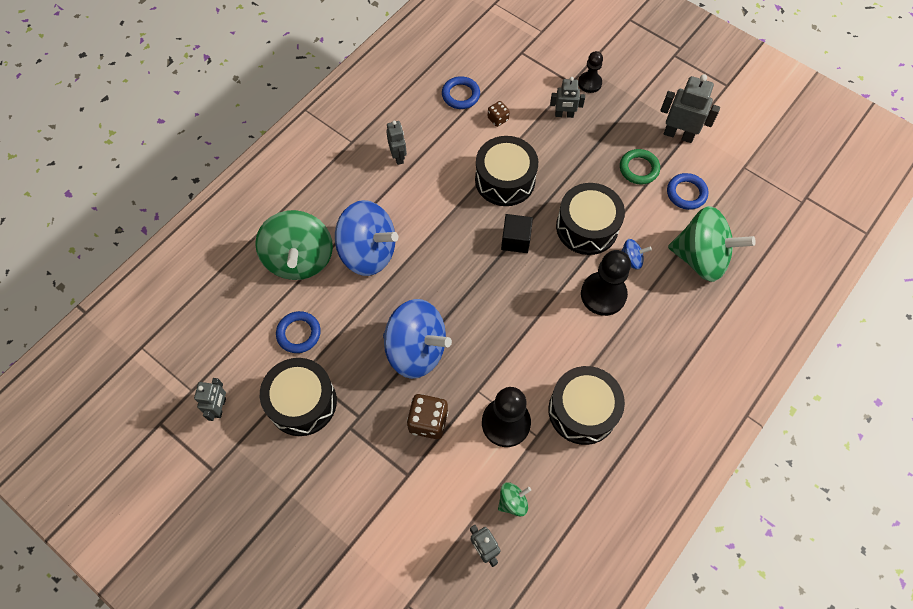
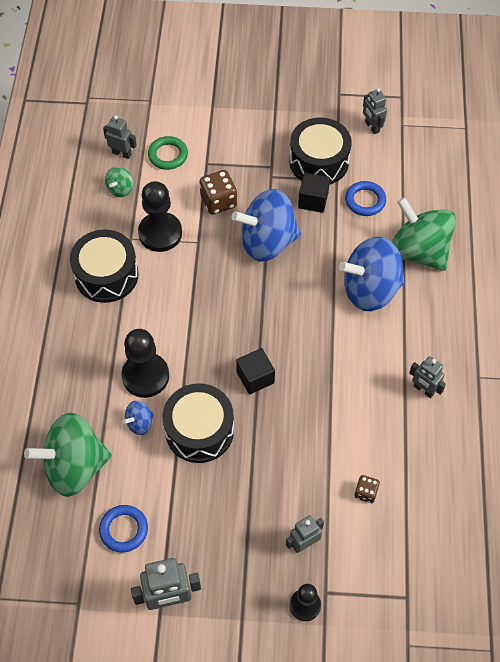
camera: 145 degrees right, 5 degrees down
blue ring [442,76,480,109] -> none
black drum [475,136,538,206] -> none
green ring [620,149,660,185] -> green ring moved to [148,136,188,170]
none -> black cube [298,173,330,213]

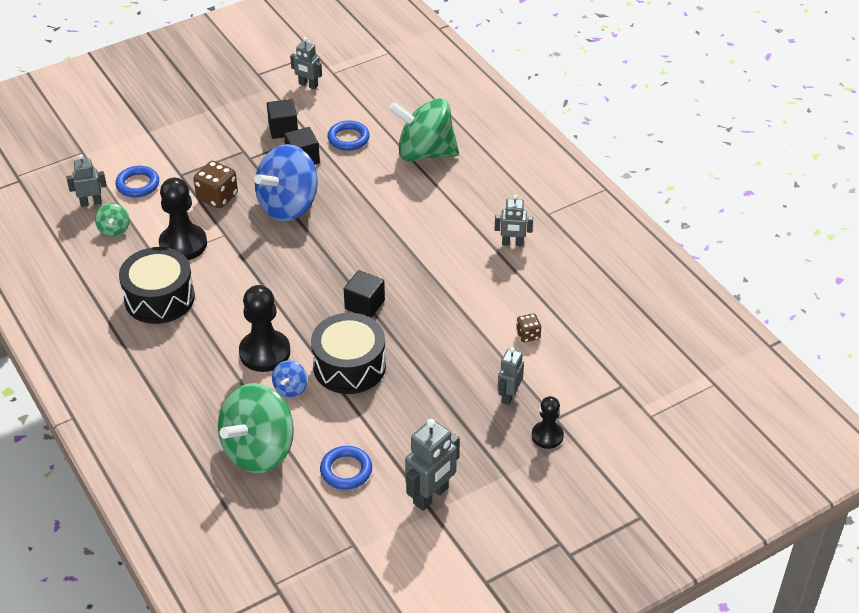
camera: 35 degrees left, 15 degrees down
green ring [148,136,188,170] -> blue ring [115,166,159,197]
black drum [289,117,352,185] -> black cube [267,99,298,139]
blue spinning top [339,237,405,311] -> none

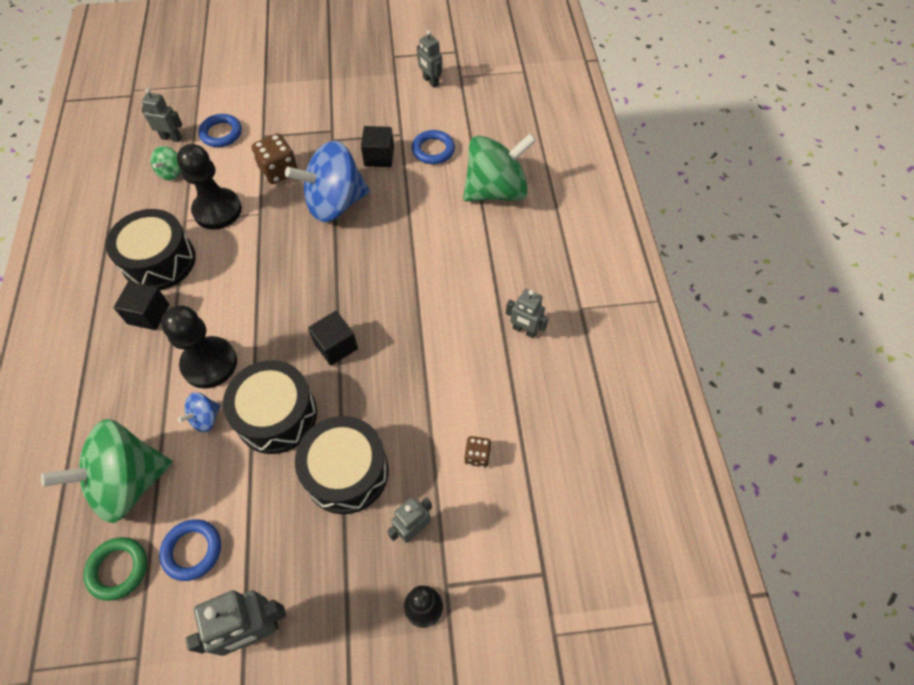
camera: 25 degrees right, 15 degrees up
black cube [267,99,298,139] -> black cube moved to [113,281,169,330]
green spinning top [389,98,459,161] -> green spinning top turned 120 degrees clockwise [463,133,537,201]
none -> green ring [83,537,147,601]
none -> black drum [295,416,388,514]

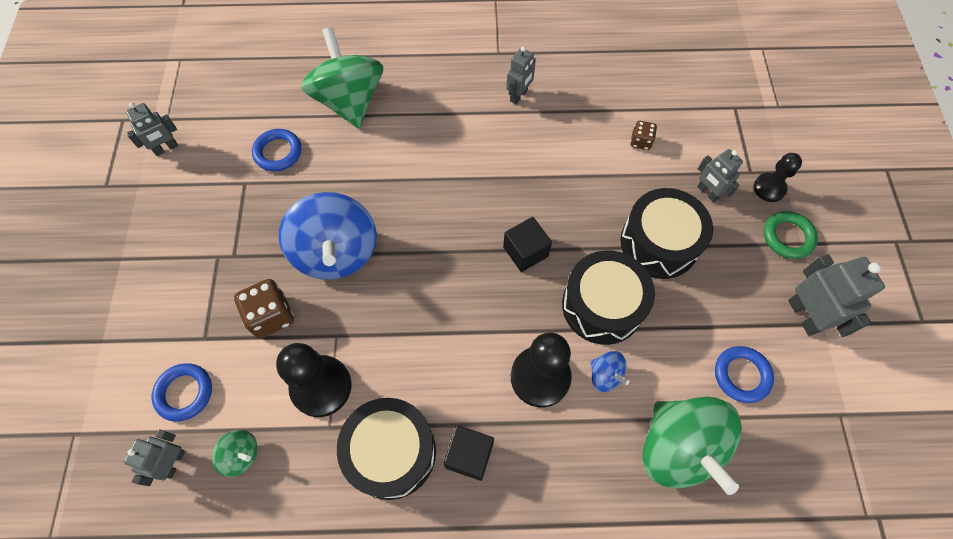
camera: 85 degrees left, 5 degrees up
green ring [83,537,147,601] -> green ring moved to [763,211,818,259]
black cube [361,126,394,167] -> none

